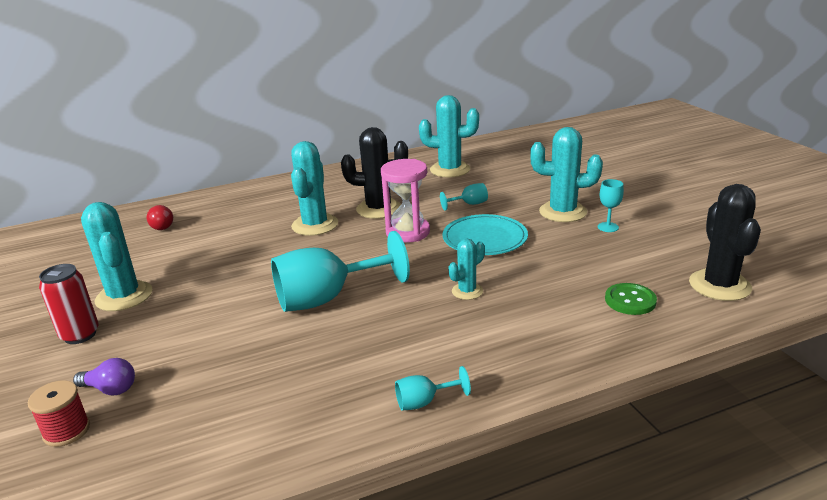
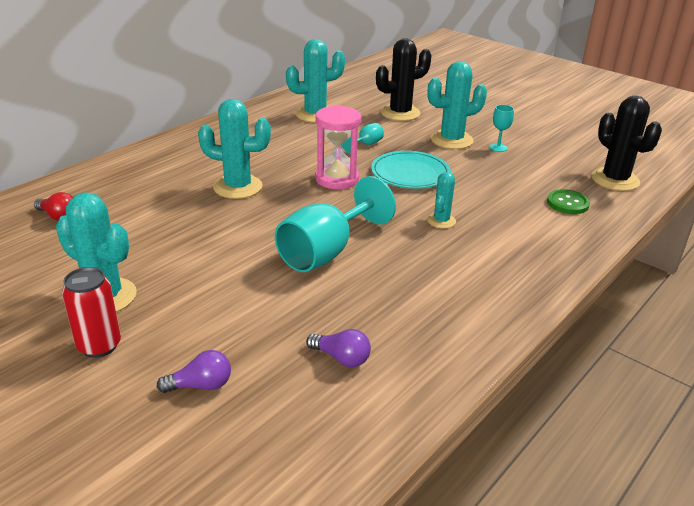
camera: 30 degrees left, 5 degrees up
red spool [28,380,90,447] -> none
turquoise cactus [291,141,338,236] -> turquoise cactus turned 60 degrees counterclockwise [198,99,271,199]
black cactus [341,127,408,219] -> black cactus moved to [376,39,432,121]
turquoise goblet [395,366,471,411] -> none
none -> purple light bulb [306,329,371,367]

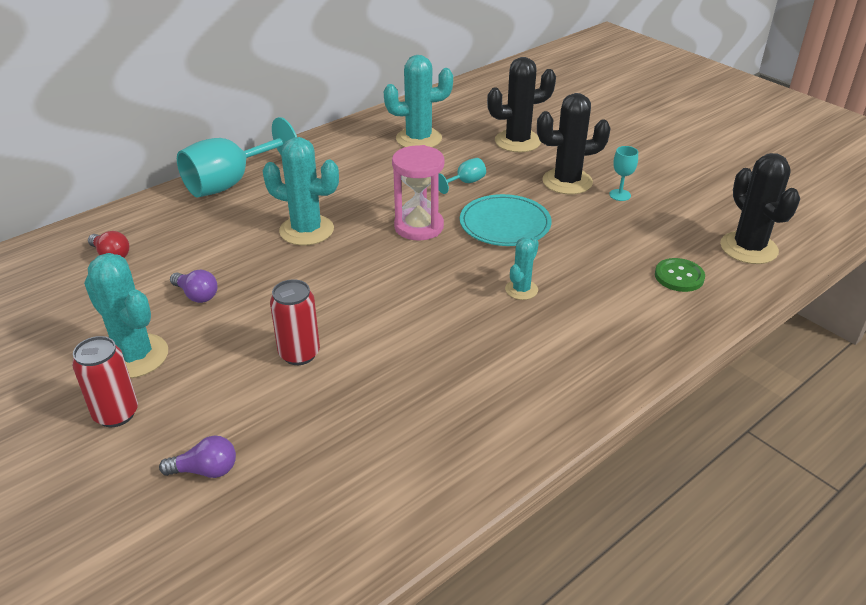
camera: 10 degrees right, 5 degrees up
turquoise goblet [275,176,396,272] -> turquoise goblet moved to [177,117,297,197]
purple light bulb [306,329,371,367] -> purple light bulb moved to [170,270,217,303]
turquoise cactus [428,61,487,149] -> black cactus [537,93,611,194]
none -> red can [270,279,320,365]

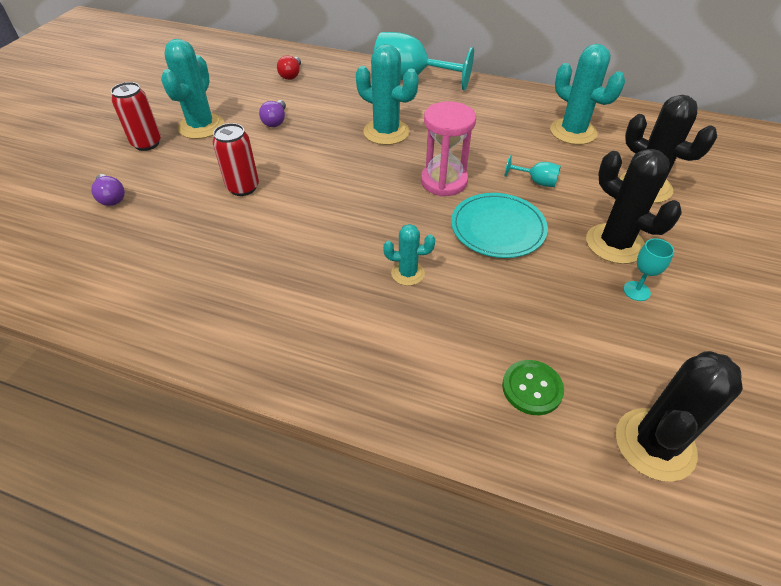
camera: 60 degrees right, 10 degrees up
turquoise cactus [263,137,339,246] -> turquoise cactus turned 45 degrees counterclockwise [356,44,419,145]

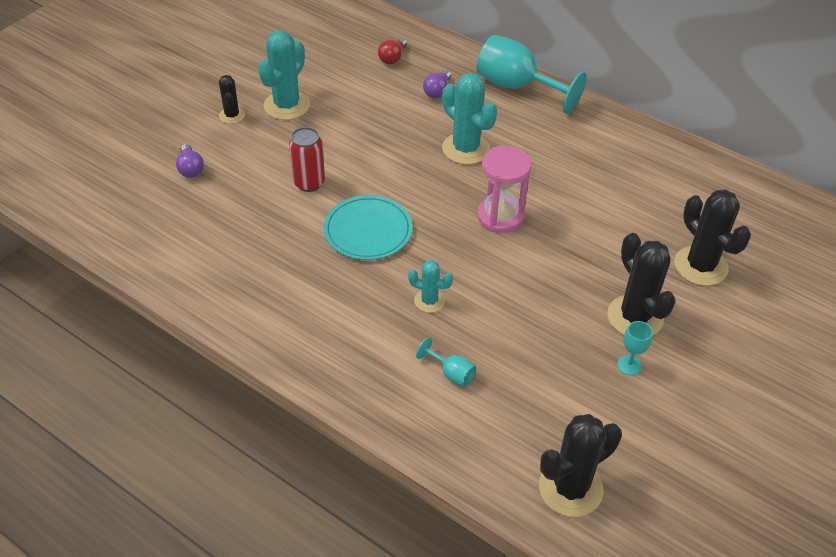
camera: 15 degrees right, 0 degrees up
red can [111,82,161,151] -> black cactus [219,75,245,124]
purple light bulb [259,100,286,127] -> purple light bulb moved to [423,70,451,98]
turquoise plate [451,193,548,258] -> turquoise plate moved to [324,195,412,260]
green button [502,360,564,415] -> none
turquoise goblet [505,155,561,187] -> turquoise goblet moved to [416,337,477,387]
turquoise cactus [550,44,625,145] -> none

